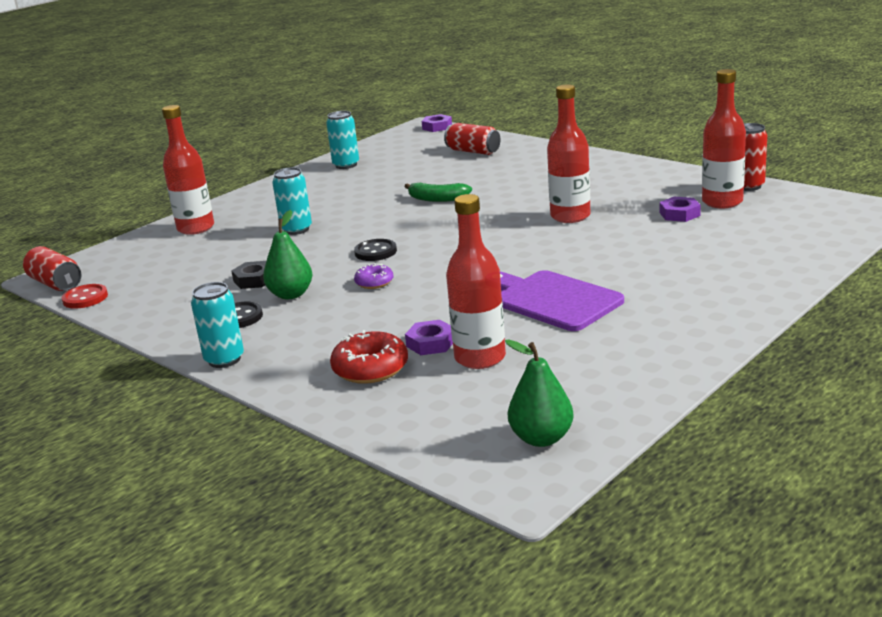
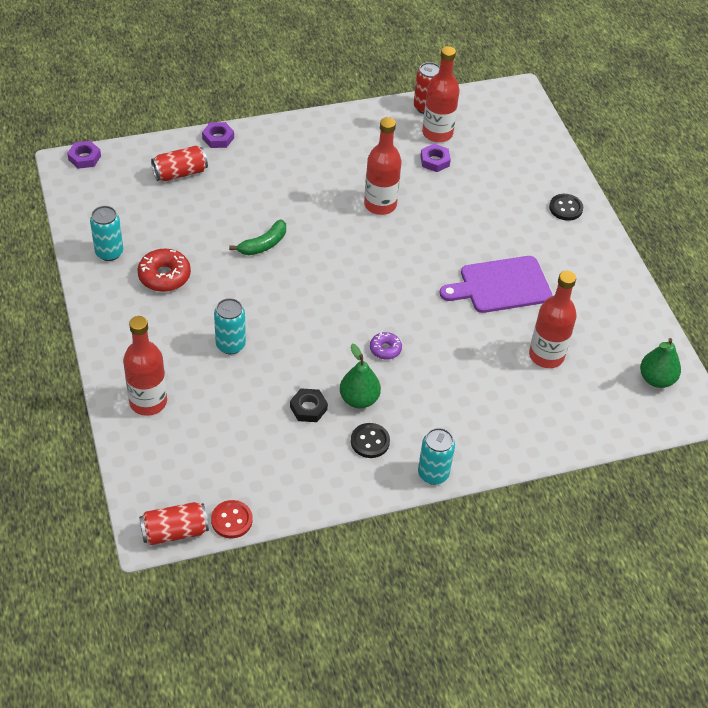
camera: 65 degrees left, 25 degrees up
red donut [330,330,408,384] -> red donut moved to [138,249,191,292]
black button [354,239,397,261] -> black button moved to [549,194,583,221]
purple nut [405,320,453,355] -> purple nut moved to [202,122,234,148]

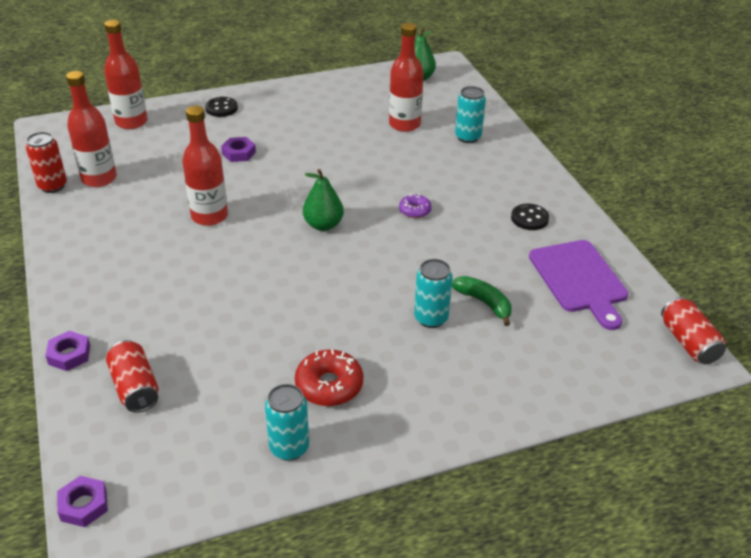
camera: 90 degrees left, 10 degrees down
red bottle [123,316,167,416] -> red bottle moved to [104,20,147,129]
red button [211,500,253,538] -> none
green banana [229,219,286,255] -> green banana moved to [452,276,512,326]
black nut [290,388,328,422] -> none
green pear [340,344,381,408] -> green pear moved to [303,169,344,231]
turquoise can [418,428,455,485] -> turquoise can moved to [455,86,486,143]
purple nut [421,144,451,172] -> purple nut moved to [221,137,256,162]
purple cutting board [440,256,552,313] -> purple cutting board moved to [529,240,628,330]

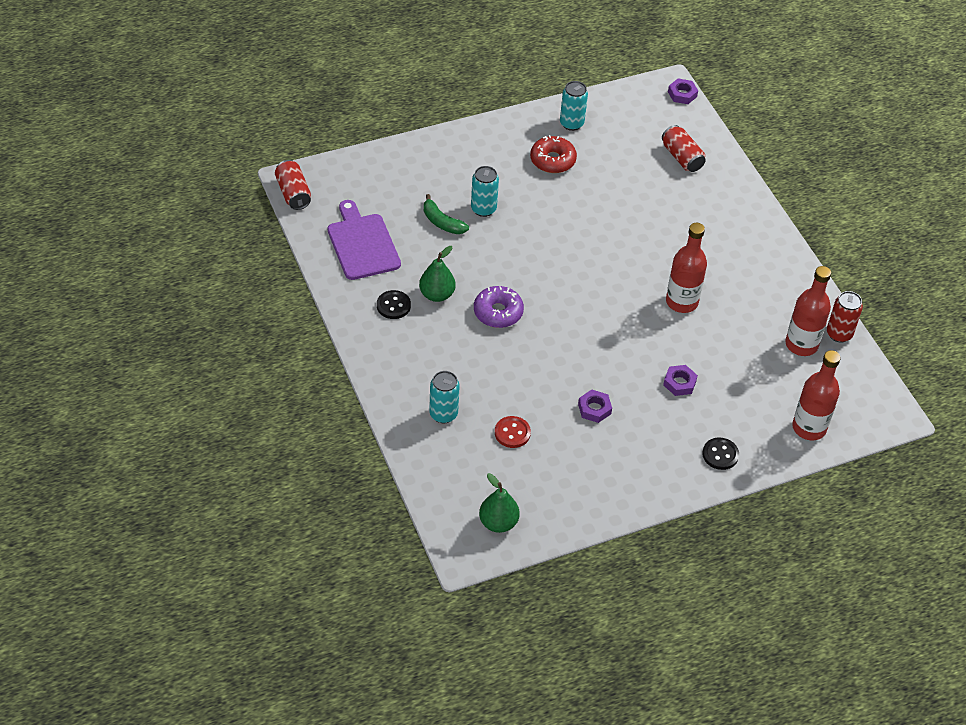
camera: 175 degrees right, 10 degrees up
purple nut [45,331,90,371] -> purple nut moved to [578,390,612,423]
green pear [303,169,344,231] -> green pear moved to [419,246,456,302]
red bottle [389,23,424,132] -> red button [495,416,531,448]
purple donut [399,193,432,218] -> purple donut [474,286,524,328], size x1.68

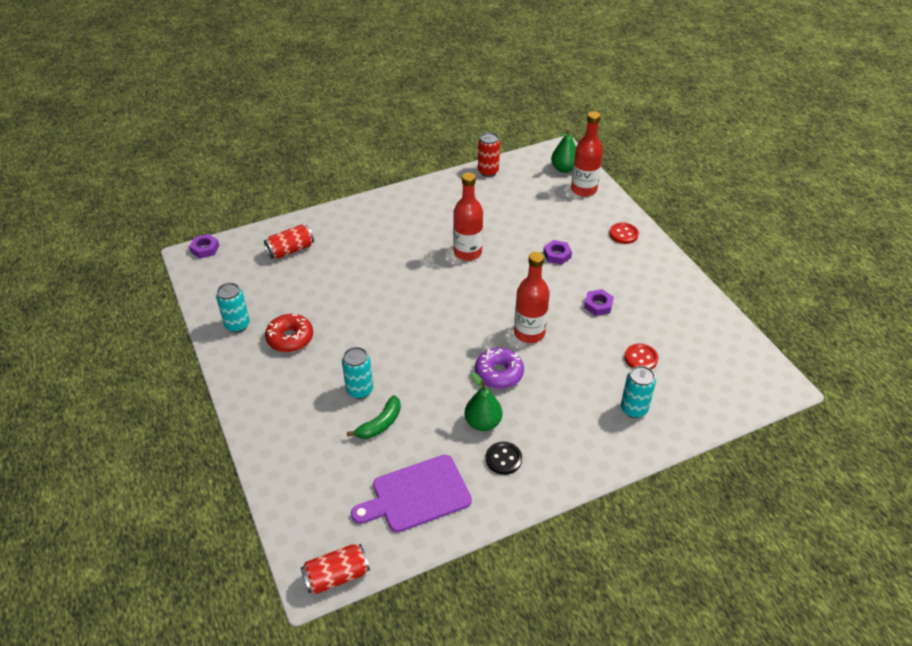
camera: 90 degrees left, 5 degrees down
green pear [479,473,519,533] -> green pear moved to [551,129,576,173]
black button [702,437,739,470] -> red button [609,222,639,244]
red bottle [785,266,831,356] -> red bottle moved to [514,252,550,343]

